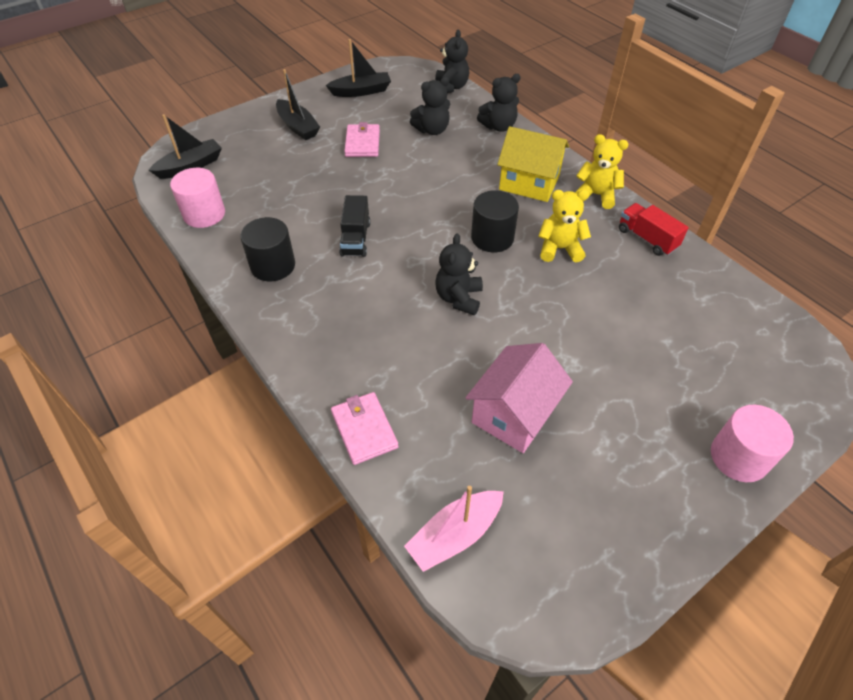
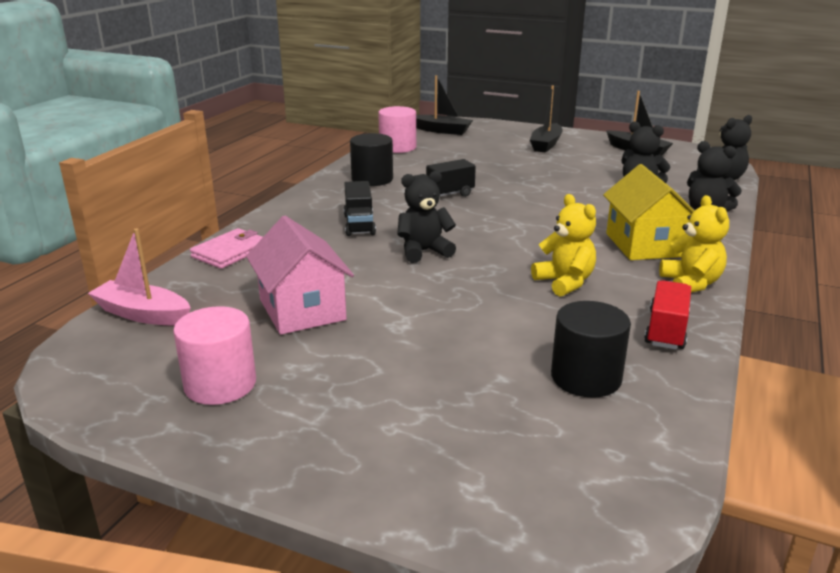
camera: 60 degrees right, 25 degrees down
pink wallet [344,122,380,157] -> none
pink house [465,343,573,453] -> pink house turned 60 degrees clockwise [246,216,354,335]
black cylinder [471,190,519,252] -> black cylinder moved to [551,301,631,398]
pink cylinder [711,405,794,482] -> pink cylinder moved to [173,306,256,405]
none -> black truck [344,181,376,236]

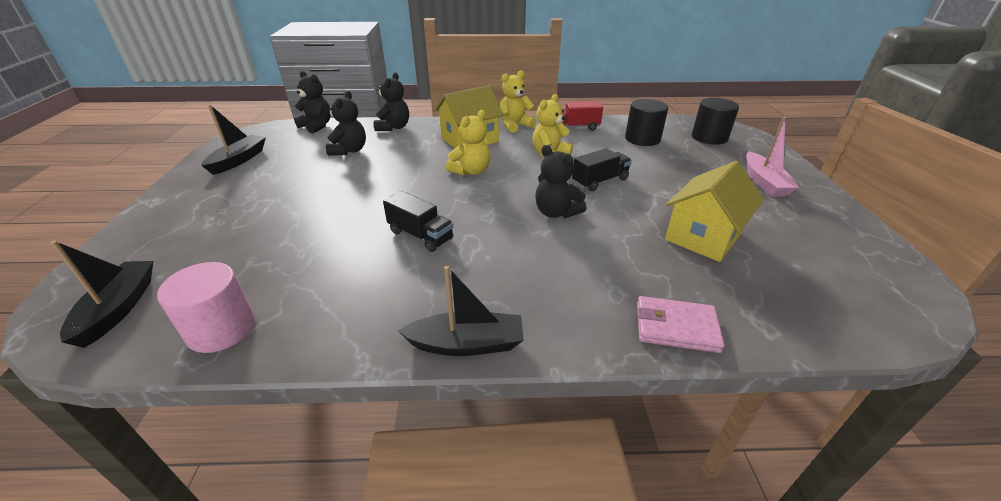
camera: 115 degrees left, 10 degrees up
pink boat [88,228,191,325] -> pink boat moved to [746,117,800,197]
pink cylinder [173,306,256,405] -> none
pink house [246,216,354,335] -> yellow house [665,161,764,262]
black truck [344,181,376,236] -> black truck moved to [572,148,632,191]
black cylinder [350,133,393,186] -> black cylinder moved to [692,98,739,145]
black boat [530,86,563,153] -> black boat moved to [398,266,524,356]
none -> yellow teddy bear [446,110,490,176]

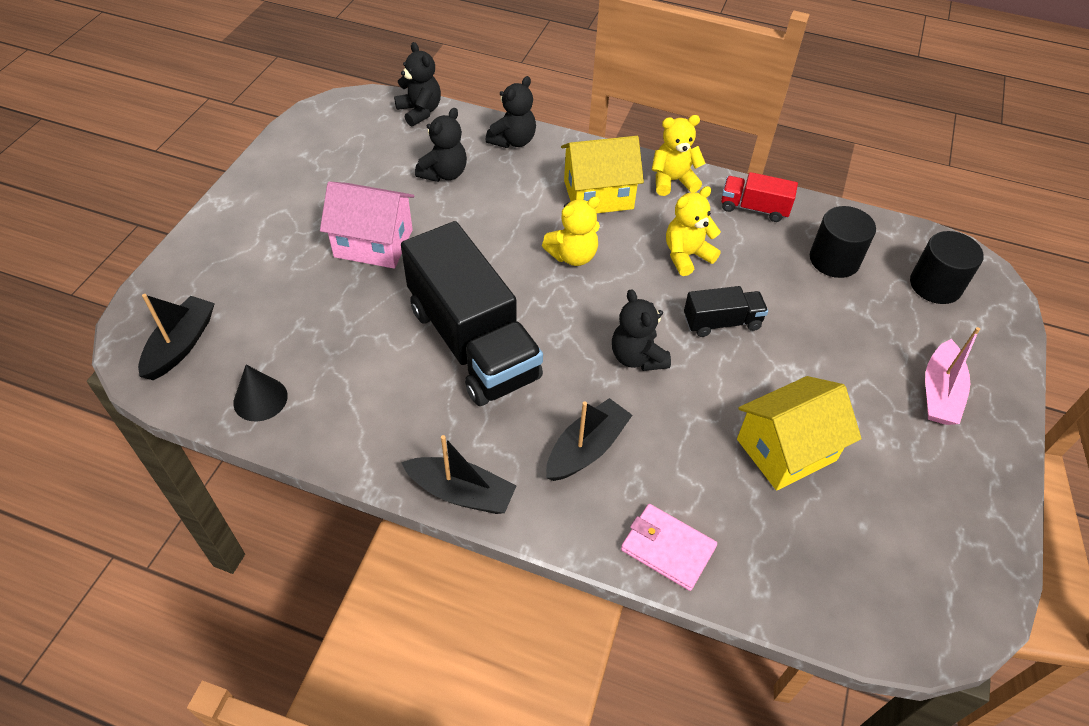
camera: 20 degrees right, 15 degrees up
pink cylinder [157,262,255,353] -> black cone [233,365,288,422]
black boat [201,104,266,175] -> black boat moved to [546,398,633,481]
black truck [383,191,453,252] -> black truck [401,221,543,406], size x2.17
none -> pink house [320,181,414,269]

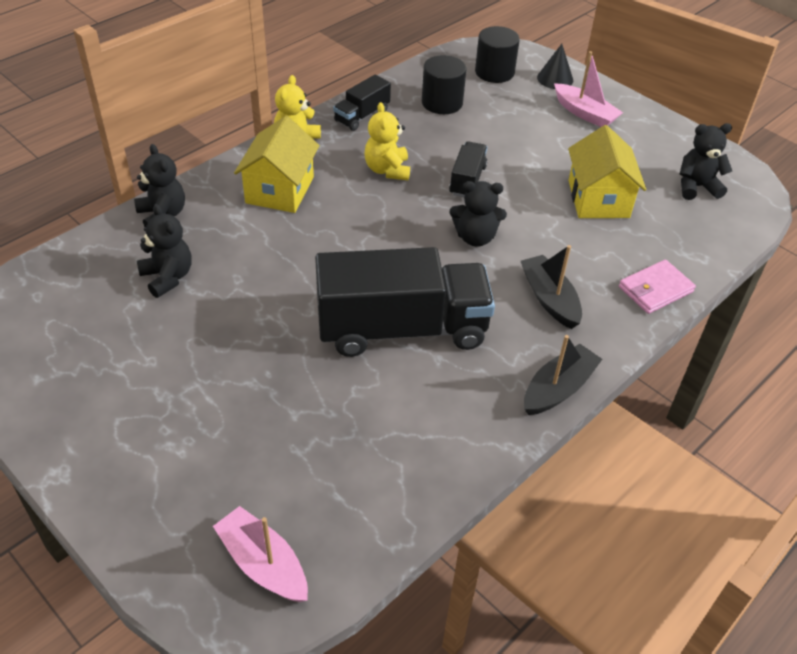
camera: 65 degrees left, 5 degrees down
black boat [138,294,215,380] -> pink boat [213,506,308,602]
black cone [233,365,288,422] -> black cone moved to [537,44,573,89]
pink house [320,181,414,269] -> none
black teddy bear [394,42,441,127] -> black teddy bear moved to [680,123,732,200]
yellow teddy bear [542,196,600,266] -> none
red truck [721,172,798,222] -> black truck [333,74,391,131]

